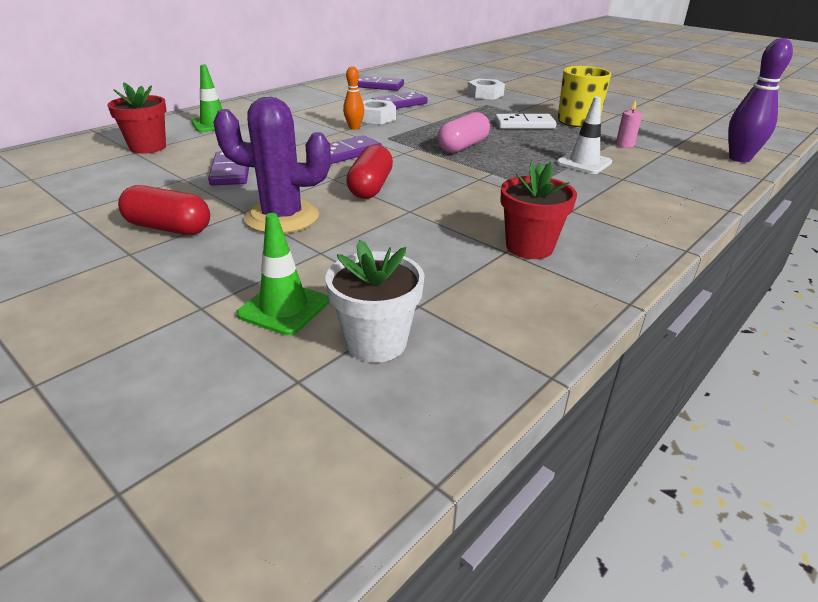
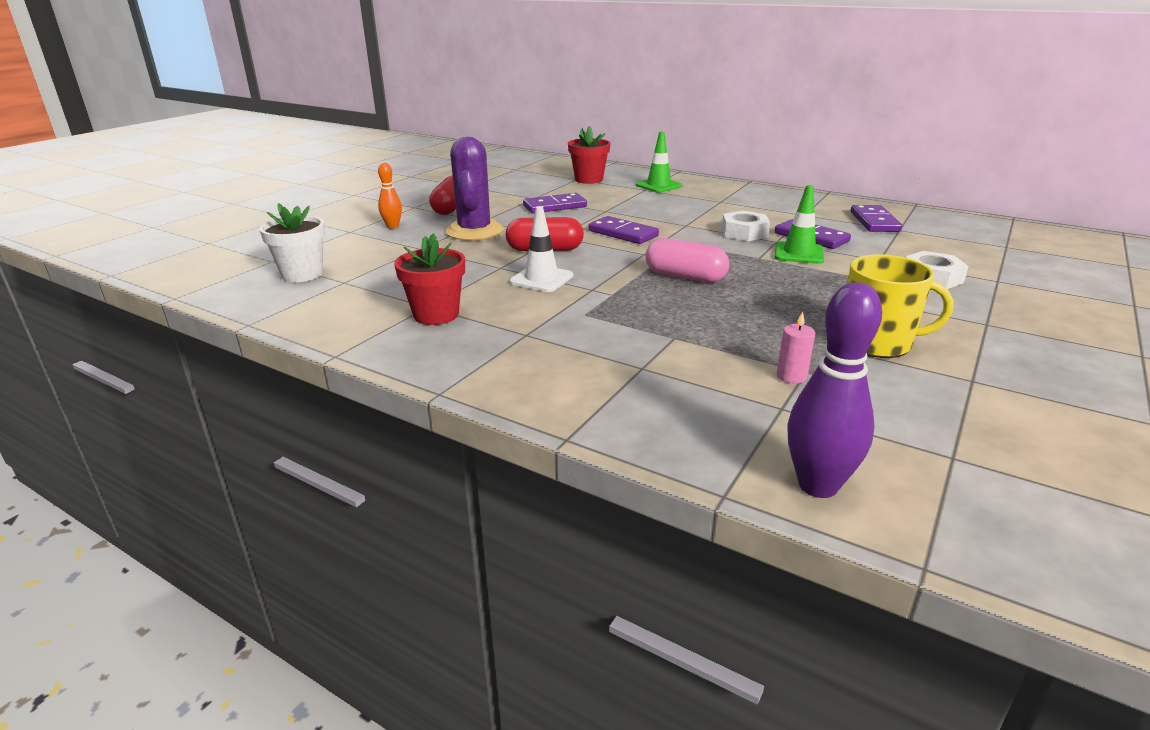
camera: 80 degrees right, 5 degrees down
green traffic cone [237,213,329,335] -> green traffic cone moved to [774,185,824,264]
orange bowling pin [343,66,364,130] -> orange bowling pin moved to [378,163,402,228]
white domino [495,114,557,129] -> none
white traffic cone [557,96,612,174] -> white traffic cone moved to [510,206,573,292]

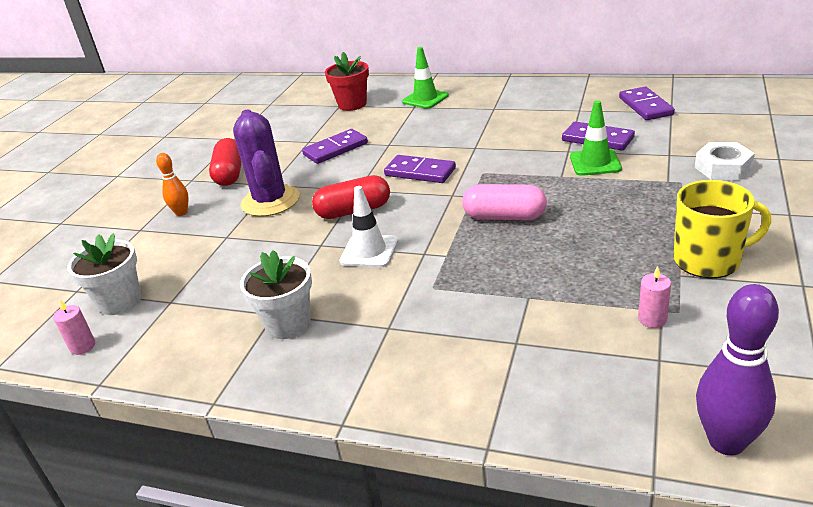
camera: 10 degrees left, 5 degrees up
red flower pot [394,233,465,325] -> white flower pot [240,250,312,339]
white nut [722,210,770,241] -> none
none -> pink candle [53,299,95,355]

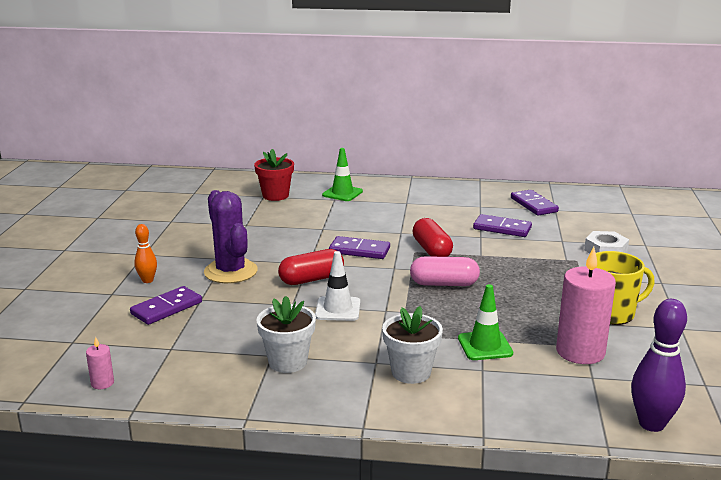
camera: 15 degrees left, 10 degrees down
white flower pot [68,233,141,315] -> white flower pot moved to [382,306,443,384]
red capsule [209,138,242,186] -> red capsule moved to [413,218,453,257]
purple domino [302,129,368,164] -> purple domino moved to [130,286,202,325]
green traffic cone [570,100,622,176] -> green traffic cone moved to [458,284,513,360]
pink candle [638,266,671,328] -> pink candle [556,247,616,364], size x2.28

